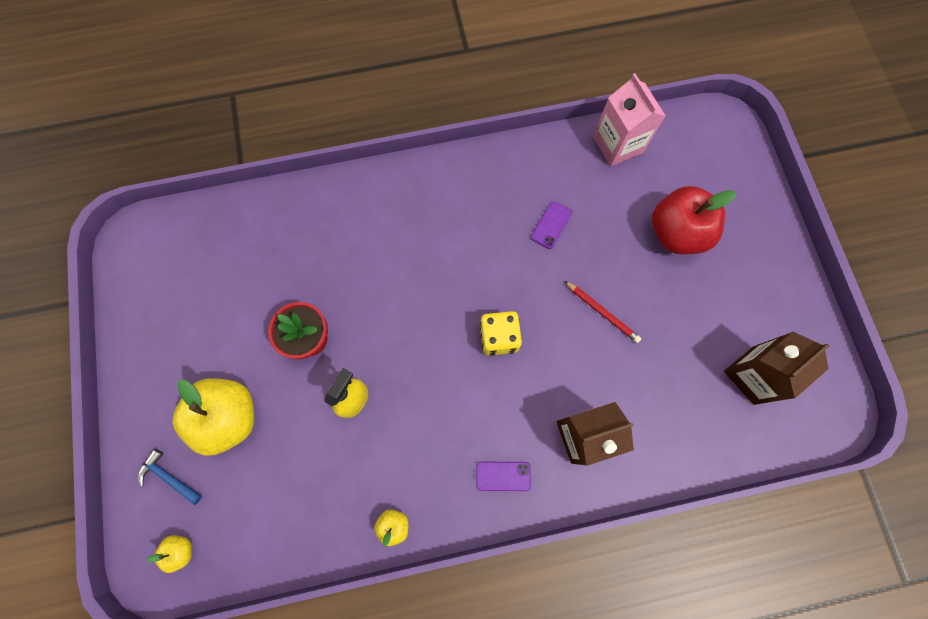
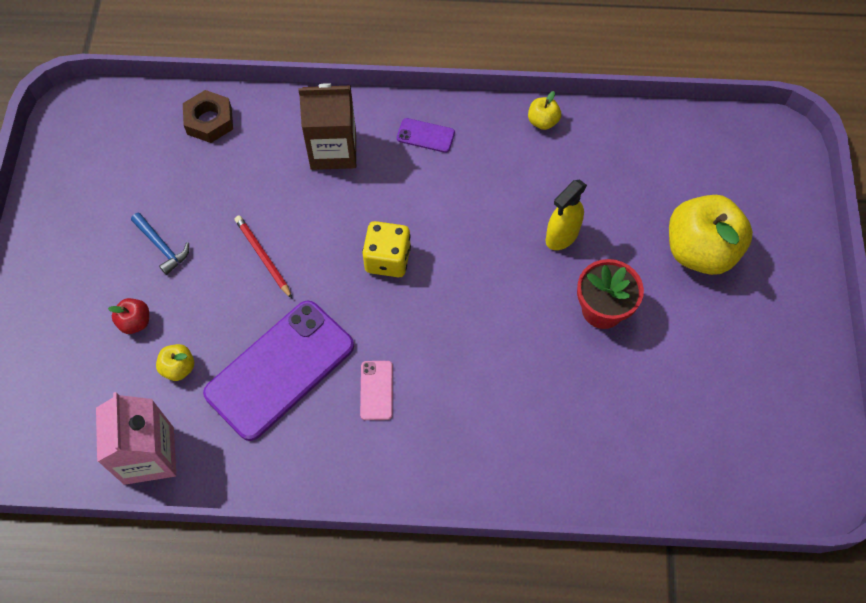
camera: 165 degrees left, 10 degrees down
blue hammer [138,449,202,505] -> blue hammer moved to [131,213,189,275]
yellow apple [146,535,192,573] -> yellow apple moved to [156,344,194,381]
purple phone [531,201,572,249] -> purple phone [203,300,354,441], size x2.39
red apple [652,186,736,254] -> red apple [108,298,149,334], size x0.44
brown carton [724,332,830,405] -> none
none -> brown nut [183,90,233,143]
none -> pink phone [360,361,393,420]

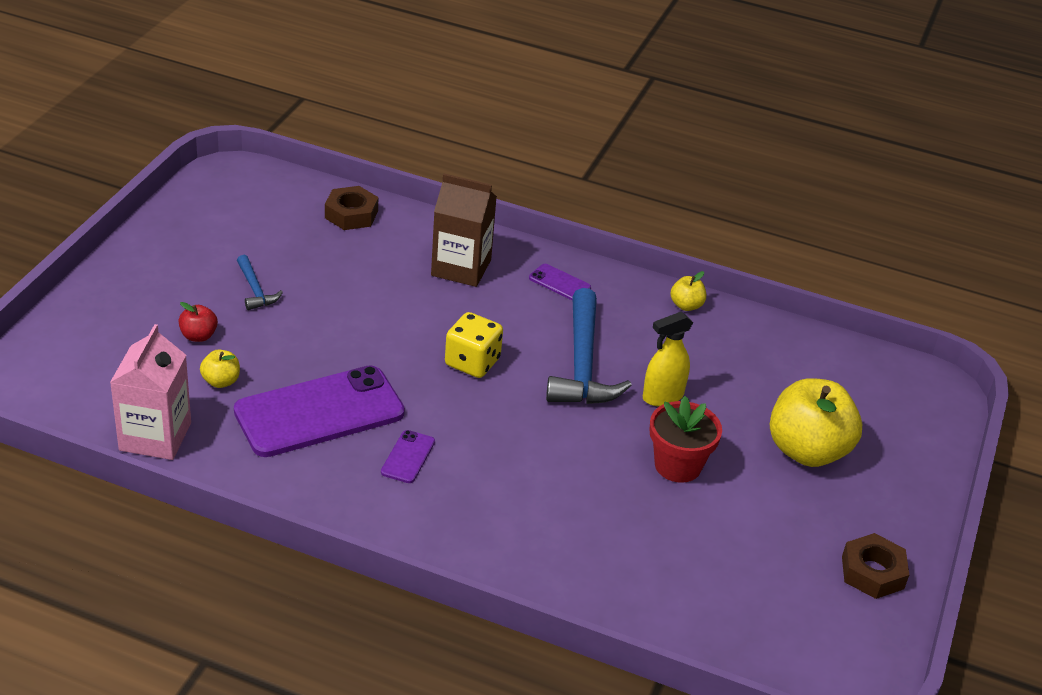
camera: 15 degrees right, 25 degrees down
red pencil [235,215,292,298] -> none
pink phone [360,361,393,420] -> purple phone [381,430,435,483]
none -> blue hammer [546,288,632,404]
none -> brown nut [842,533,909,599]

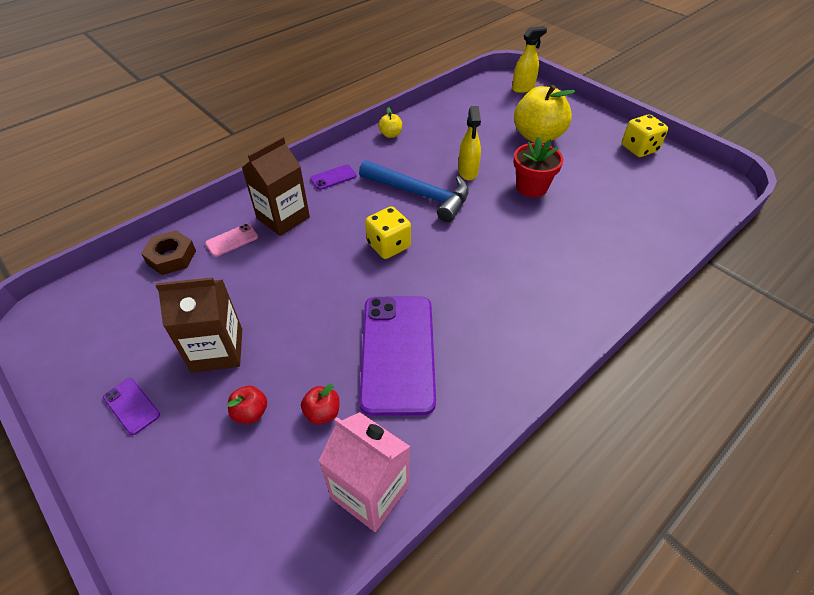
camera: 60 degrees left, 10 degrees up
yellow apple [200,350,240,388] -> red apple [301,384,339,424]
blue hammer [237,255,283,310] -> brown carton [155,277,242,373]
purple phone [381,430,435,483] -> purple phone moved to [103,378,160,435]
brown nut [842,533,909,599] -> yellow dice [621,114,668,157]
none -> pink phone [205,224,258,257]
none -> yellow spray bottle [512,26,547,93]

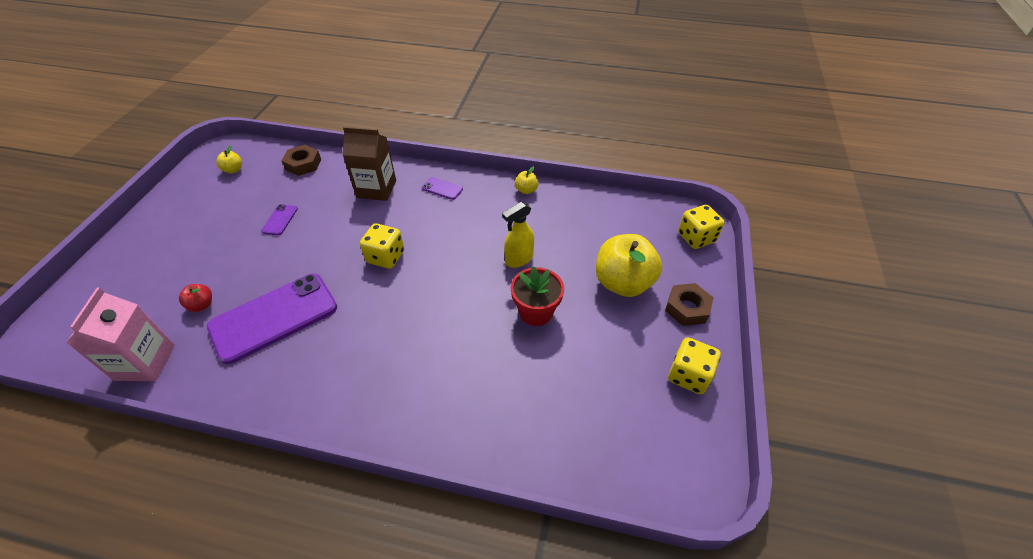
camera: 55 degrees right, 0 degrees up
purple phone [103,378,160,435] -> purple phone moved to [261,204,298,235]
brown carton [155,277,242,373] -> none
pink phone [205,224,258,257] -> none
red apple [227,386,267,424] -> none
blue hammer [359,160,469,222] -> none
yellow spray bottle [512,26,547,93] -> yellow dice [678,205,725,249]
none -> yellow apple [216,145,242,174]
none -> brown nut [665,283,714,326]

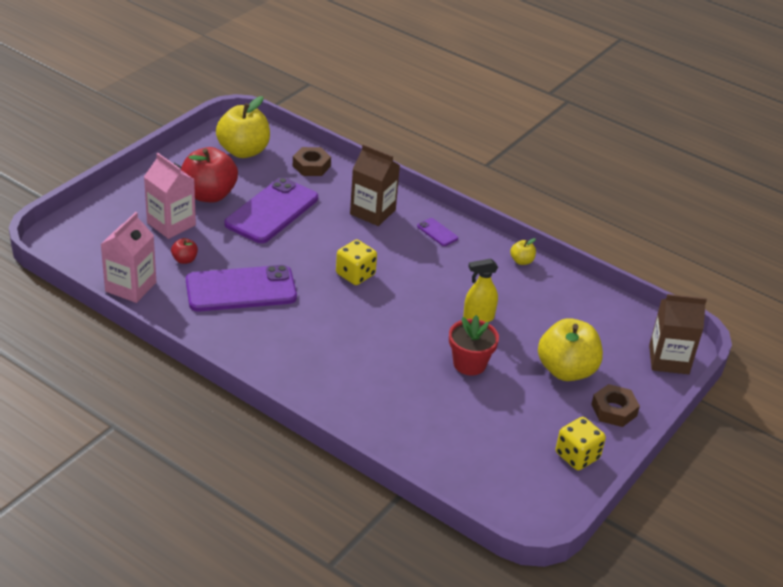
camera: 20 degrees right, 10 degrees down
yellow apple [216,145,242,174] -> yellow apple [216,96,270,158], size x2.27
purple phone [261,204,298,235] -> purple phone [224,177,318,243], size x2.39
yellow dice [678,205,725,249] -> brown carton [649,294,707,374]
none -> pink carton [144,153,196,239]
none -> red apple [181,147,238,202]

